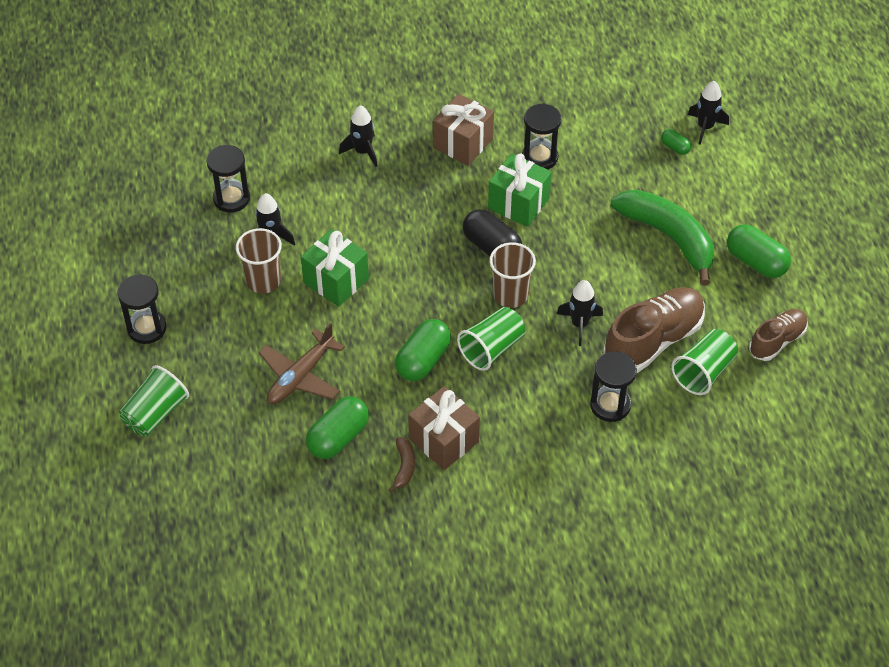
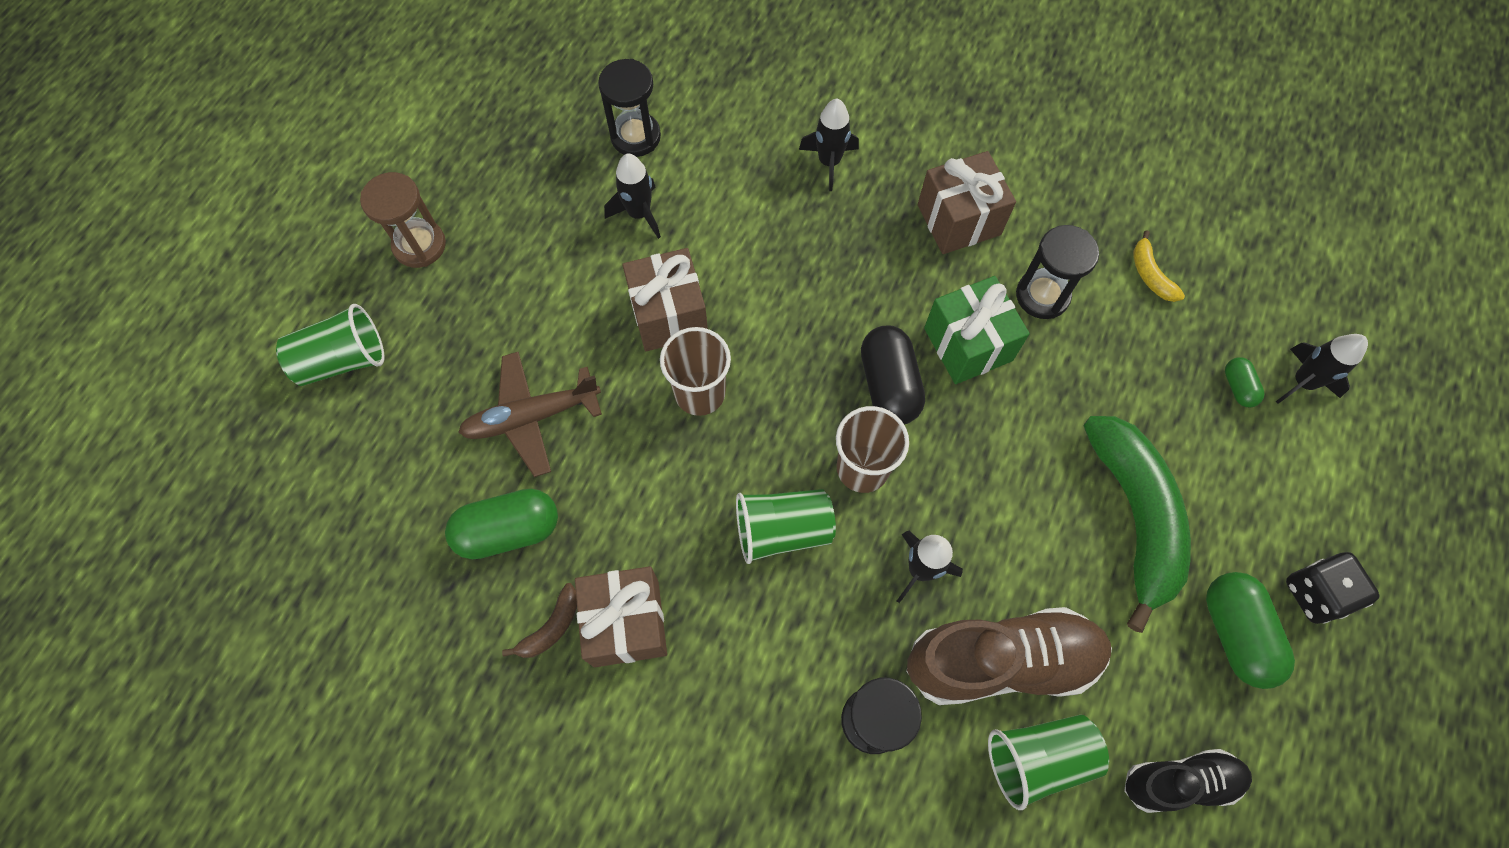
camera: 35 degrees right, 15 degrees up
black hourglass [117,274,166,344] -> brown hourglass [360,172,446,268]
brown cup [236,228,282,294] -> brown cup moved to [660,327,731,416]
green gift [301,229,369,307] -> brown gift [622,248,708,351]
green capsule [395,319,451,381] -> none
brown shoe [749,309,808,361] -> black shoe [1124,749,1252,813]
none -> yellow banana [1133,230,1185,302]
none -> black dice [1286,552,1379,624]

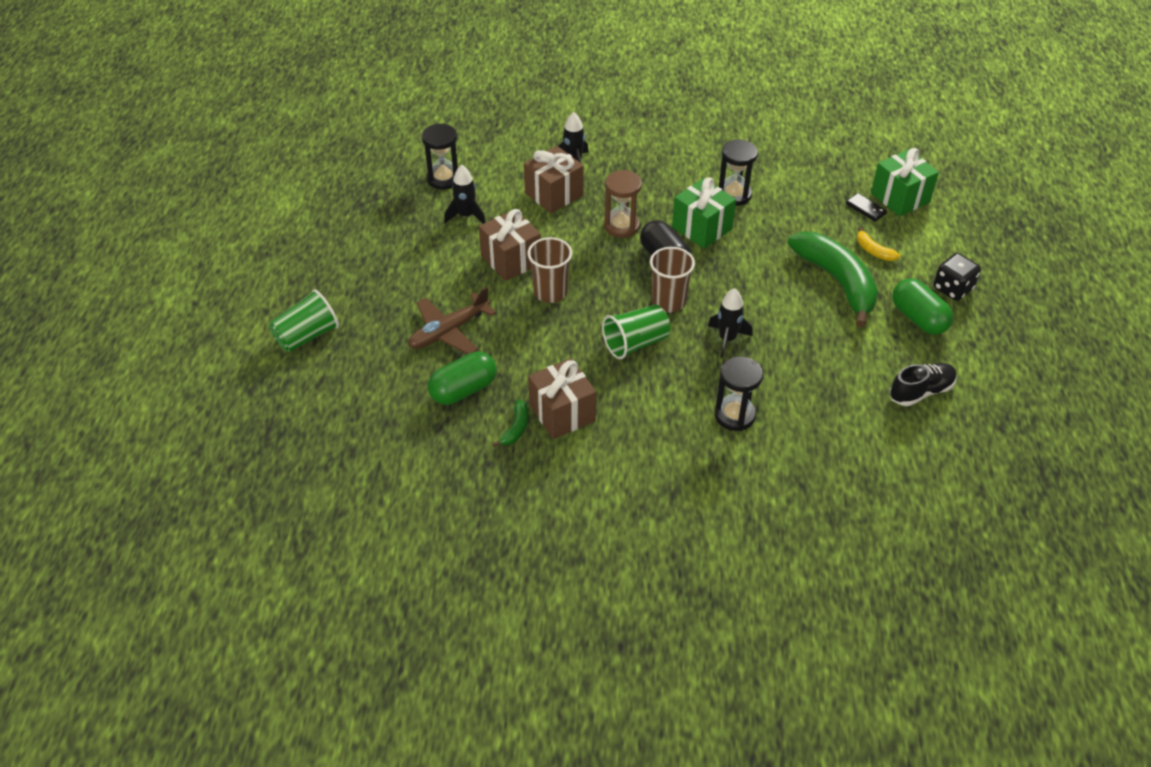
camera: 20 degrees left, 20 degrees down
brown hourglass [360,172,446,268] -> brown hourglass moved to [604,170,642,238]
brown banana [502,583,577,658] -> green banana [492,400,529,447]
brown shoe [906,607,1112,705] -> none
brown gift [917,151,1016,254] -> brown gift moved to [524,146,584,213]
green cup [988,715,1109,810] -> none
yellow banana [1133,230,1185,302] -> yellow banana moved to [857,227,900,261]
green capsule [1225,357,1265,407] -> black domino [846,193,887,222]
black rocket [1275,334,1368,404] -> green gift [871,148,939,216]

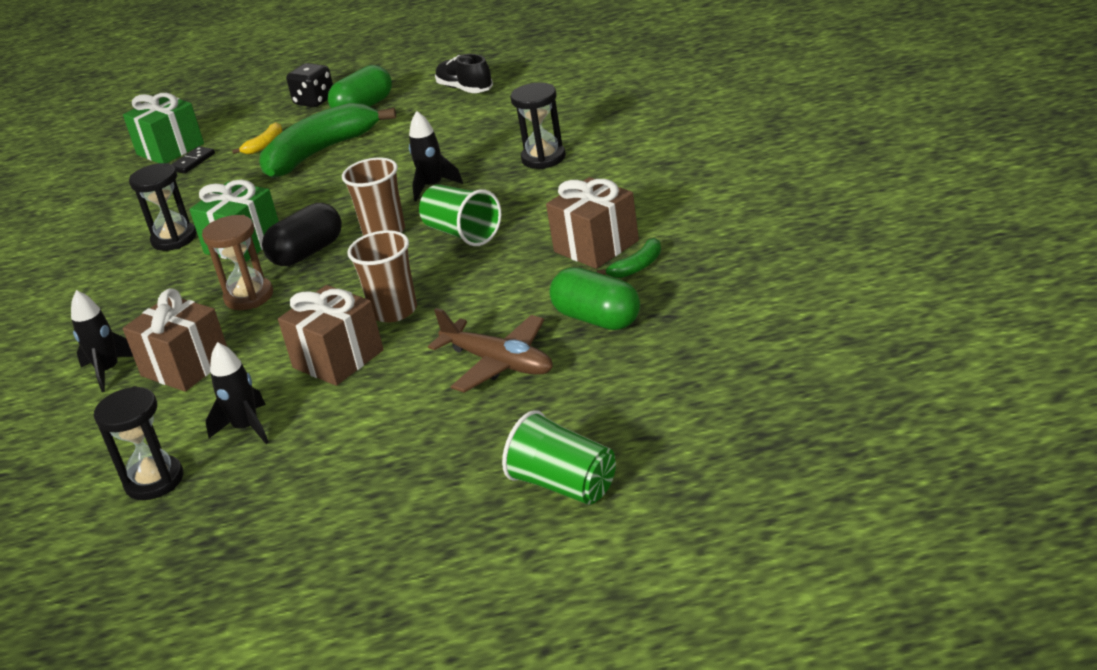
camera: 100 degrees left, 15 degrees down
green banana [492,400,529,447] -> green banana turned 135 degrees clockwise [597,238,661,278]

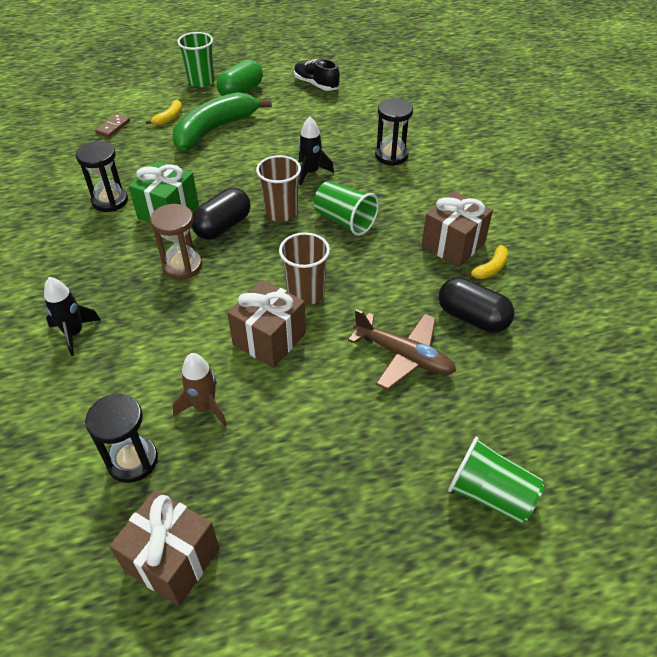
camera: 10 degrees left, 15 degrees up
green gift [123,93,204,163] -> none
brown gift [123,288,227,392] -> brown gift moved to [109,490,219,606]
black domino [171,146,215,174] -> brown domino [95,114,130,138]
black rocket [206,342,269,444] -> brown rocket [172,353,227,426]
black dice [286,63,333,107] -> green cup [177,32,215,87]
green capsule [550,267,640,330] -> black capsule [438,277,514,333]
green banana [597,238,661,278] -> yellow banana [464,245,508,279]

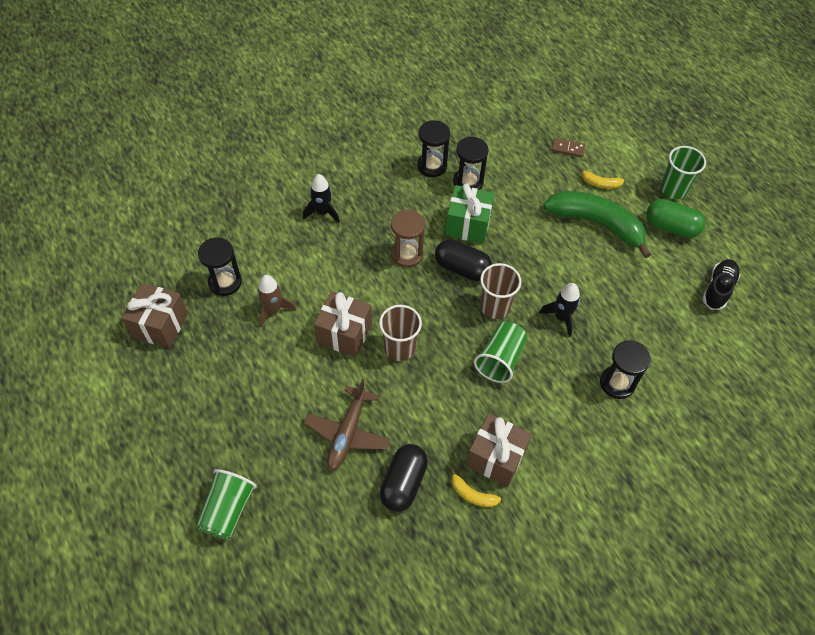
camera: 75 degrees right, 10 degrees up
none -> black hourglass [417,120,450,177]

